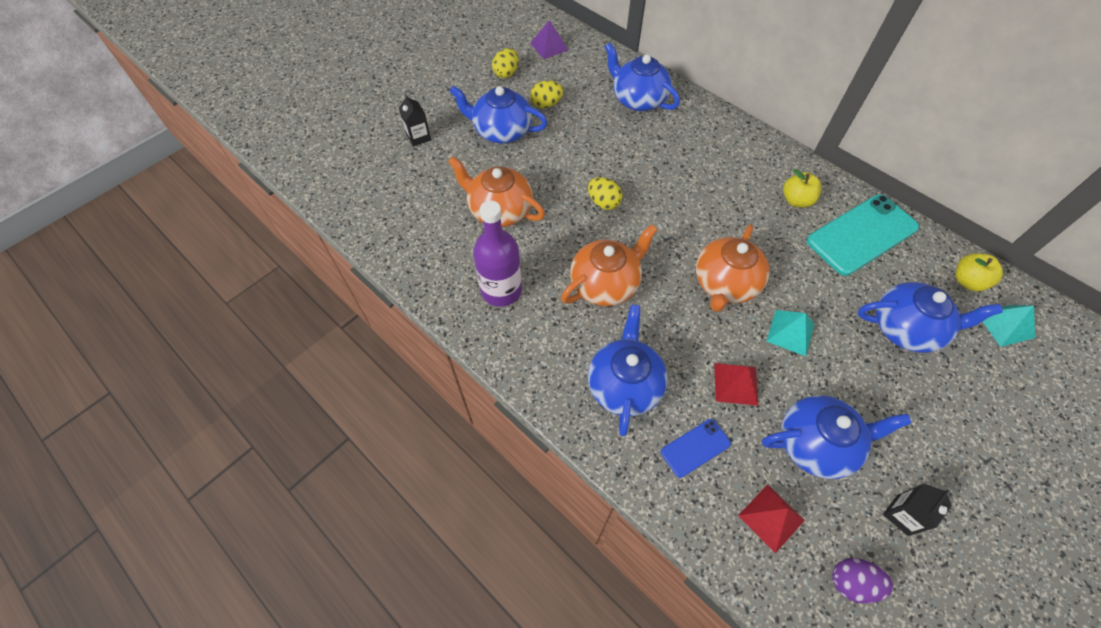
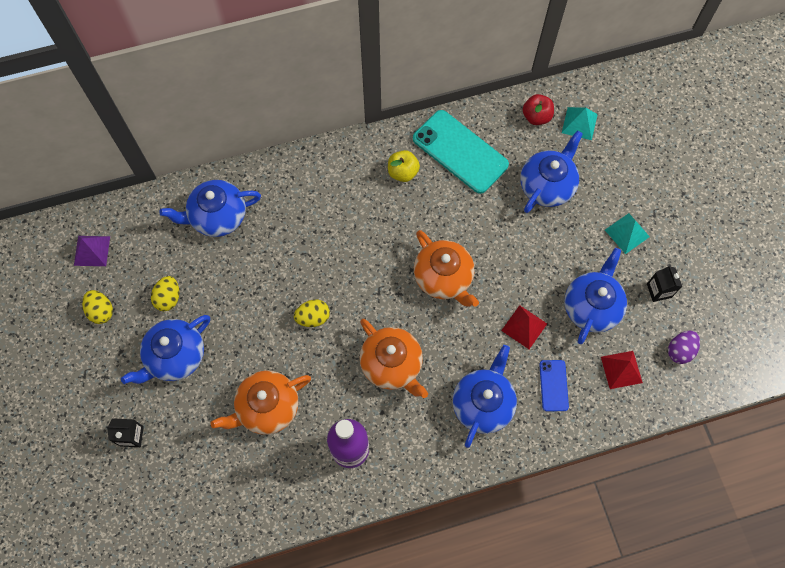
camera: 60 degrees left, 10 degrees up
orange teapot [561,224,658,306] -> orange teapot turned 150 degrees clockwise [360,319,428,398]
blue teapot [588,304,668,436] -> blue teapot turned 75 degrees clockwise [453,345,517,448]
turquoise pyramid [766,310,814,356] -> turquoise pyramid moved to [605,213,650,254]
turquoise phone [807,194,919,276] -> turquoise phone turned 45 degrees counterclockwise [413,110,509,194]
yellow apple [956,253,1003,291] -> red apple [523,94,554,125]

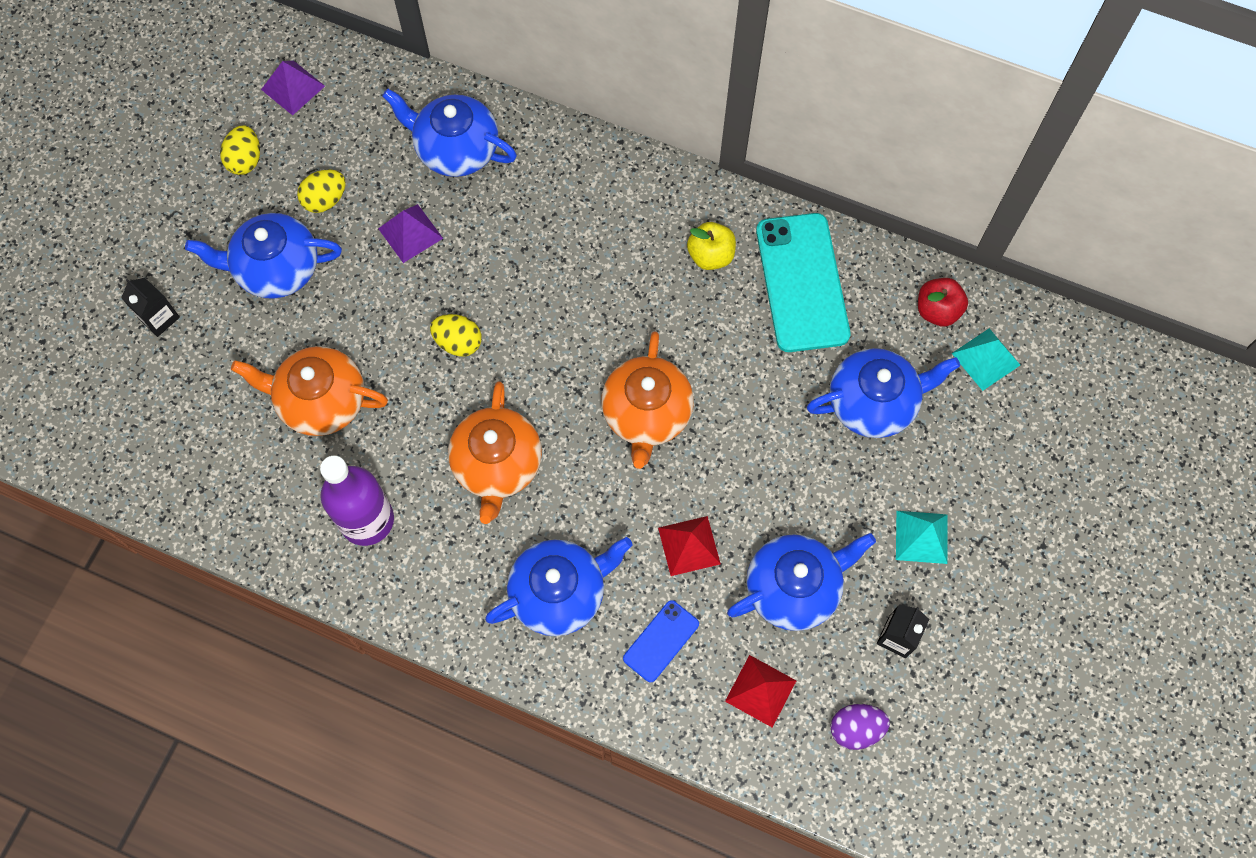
camera: 40 degrees right, 0 degrees up
none -> purple pyramid [378,204,443,263]

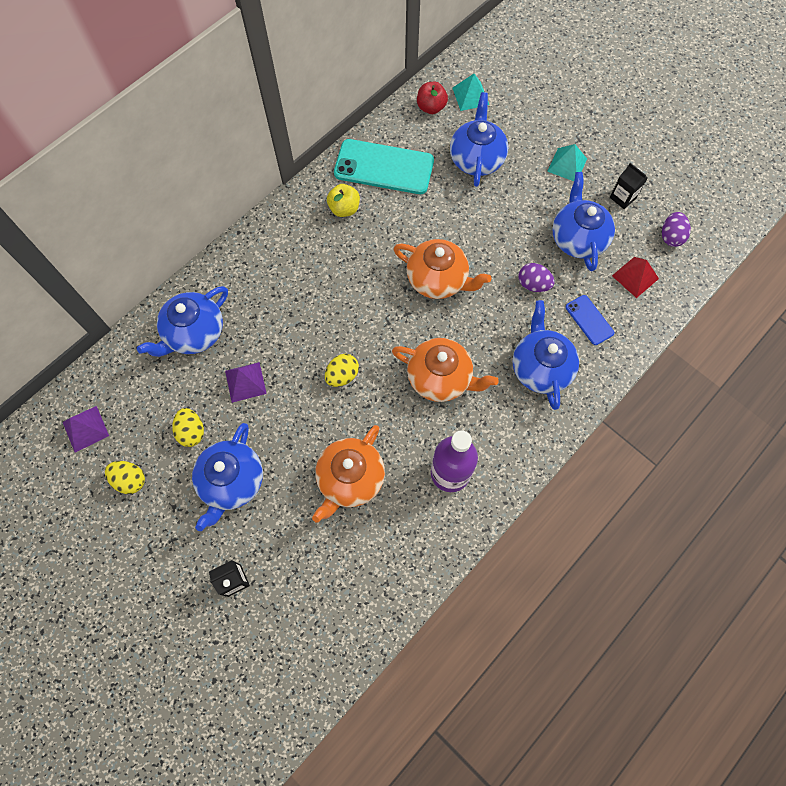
camera: 70 degrees left, 0 degrees up
red pyramid [658,516,721,576] -> purple egg [519,263,555,292]

